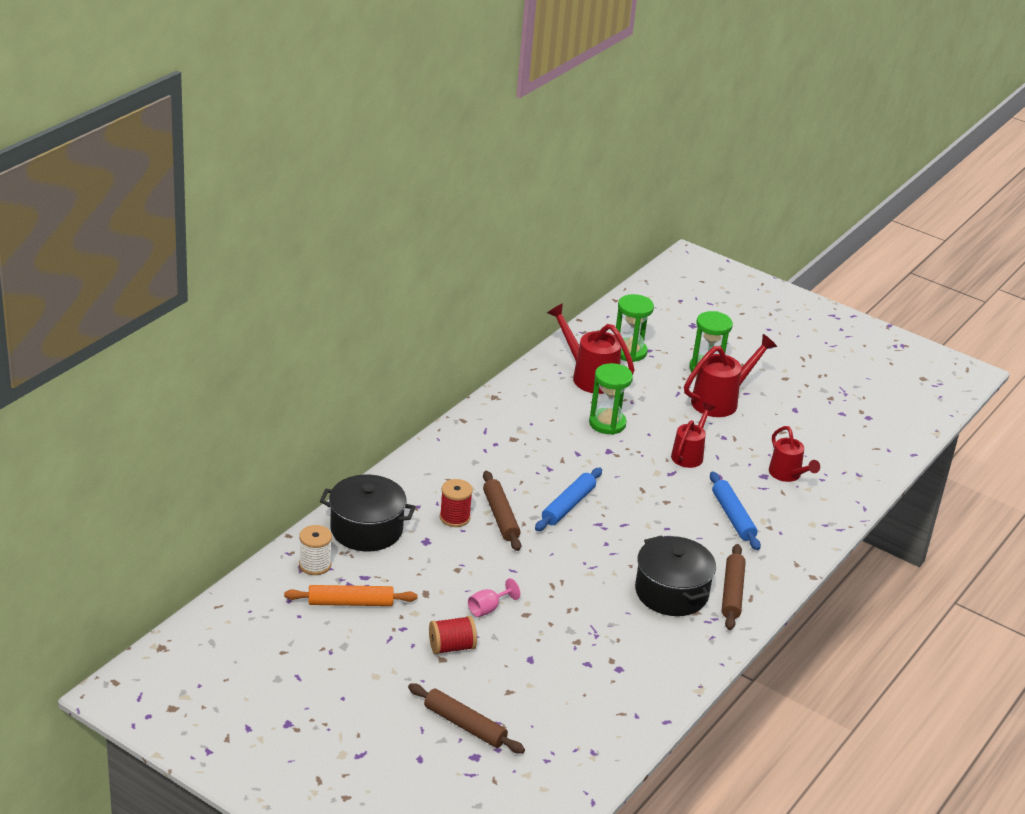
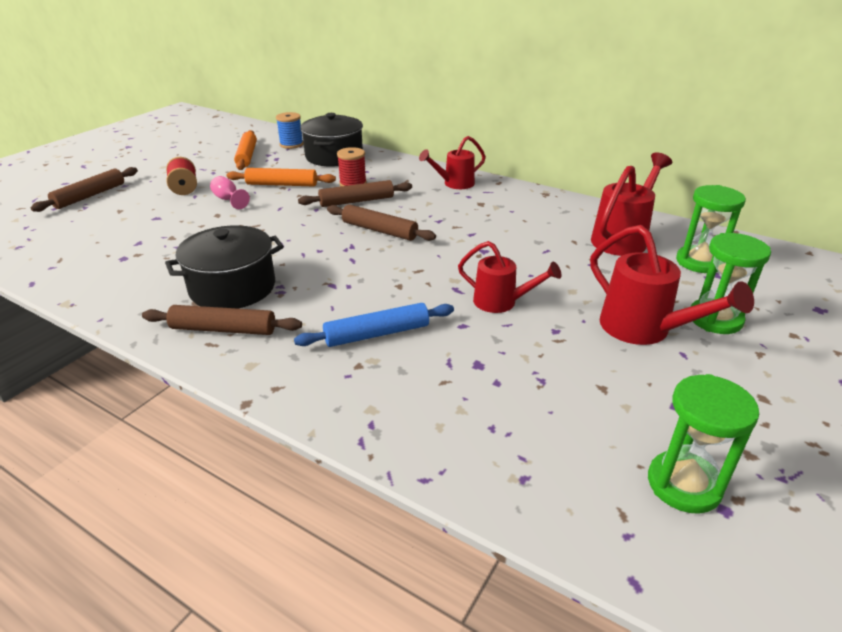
camera: 90 degrees right, 0 degrees up
white spool [299,525,332,575] -> blue spool [276,112,304,149]
blue rolling pin [535,468,602,531] -> brown rolling pin [327,204,436,241]
green hourglass [589,363,633,435] -> green hourglass moved to [648,374,759,514]
red watering can [769,426,820,482] -> red watering can moved to [419,136,486,189]
none -> orange rolling pin [226,168,336,187]

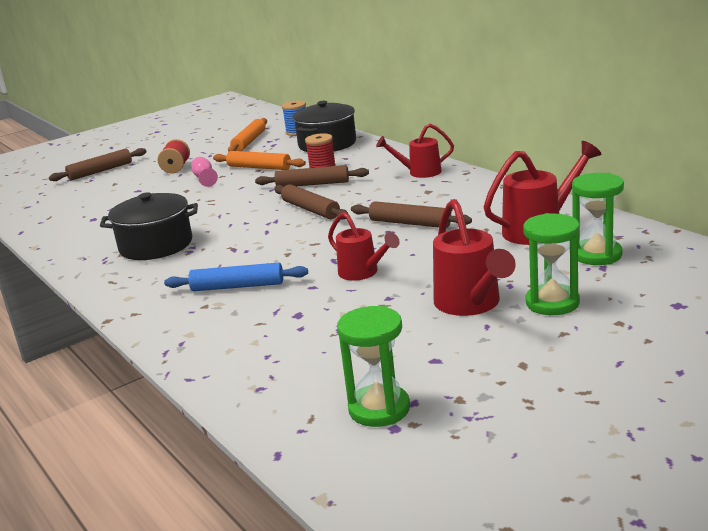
camera: 25 degrees right, 10 degrees down
brown rolling pin [142,305,302,335] -> brown rolling pin moved to [351,201,472,228]

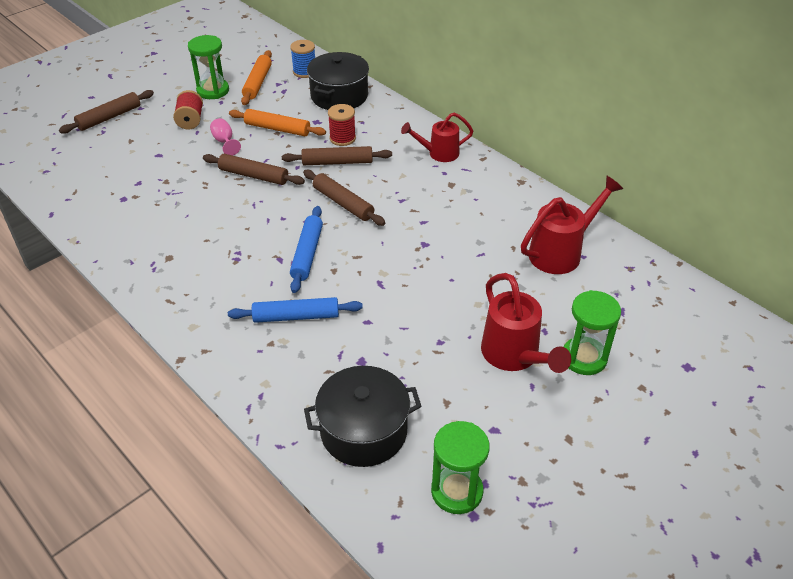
camera: 10 degrees left, 20 degrees up
black pot [100,192,198,260] -> black pot moved to [304,366,422,467]
red watering can [328,212,400,281] -> none
brown rolling pin [351,201,472,228] -> brown rolling pin moved to [203,154,305,185]
green hourglass [572,173,624,265] -> green hourglass moved to [188,35,229,99]
none -> blue rolling pin [290,206,323,293]

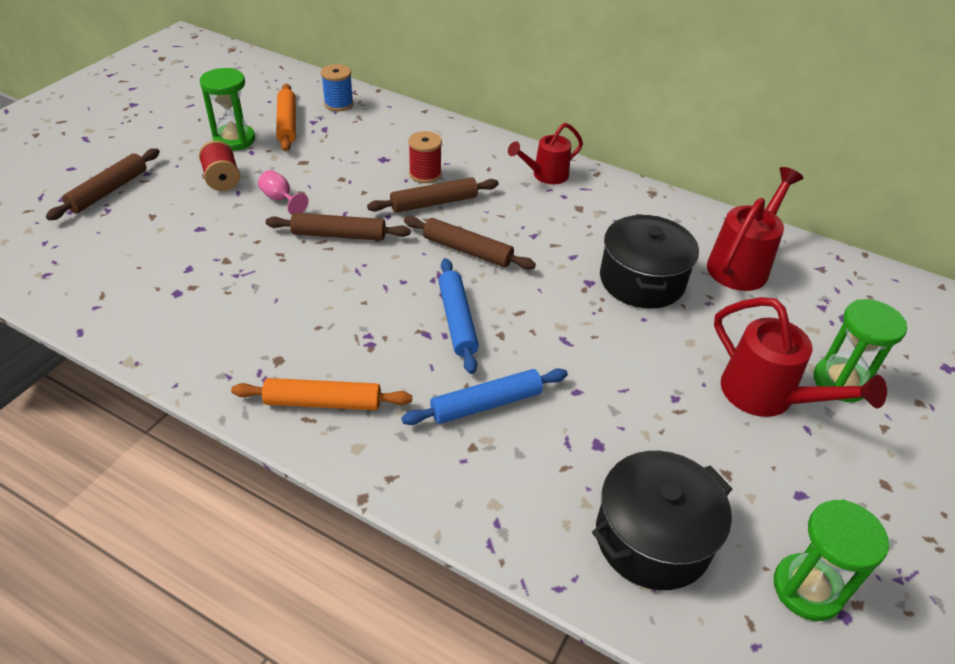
camera: 20 degrees left, 0 degrees up
orange rolling pin [229,109,326,136] -> orange rolling pin moved to [231,378,412,410]
black pot [307,52,369,110] -> black pot moved to [600,214,699,309]

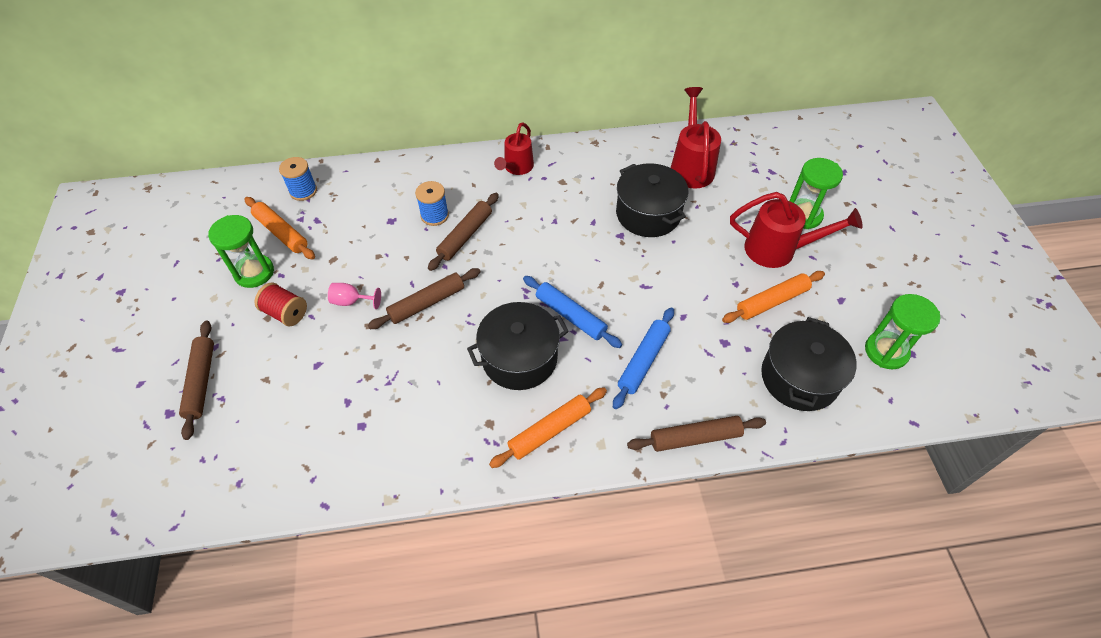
camera: 35 degrees left, 10 degrees up
brown rolling pin [404,216,536,270] -> brown rolling pin moved to [627,416,766,452]
red spool [408,131,442,183] -> blue spool [415,181,449,226]
none -> black pot [467,302,569,390]
none -> orange rolling pin [722,271,825,323]

